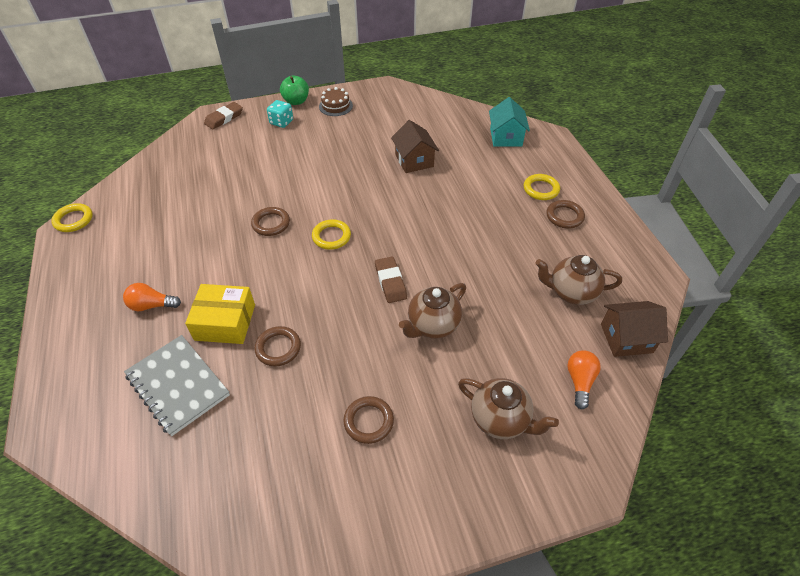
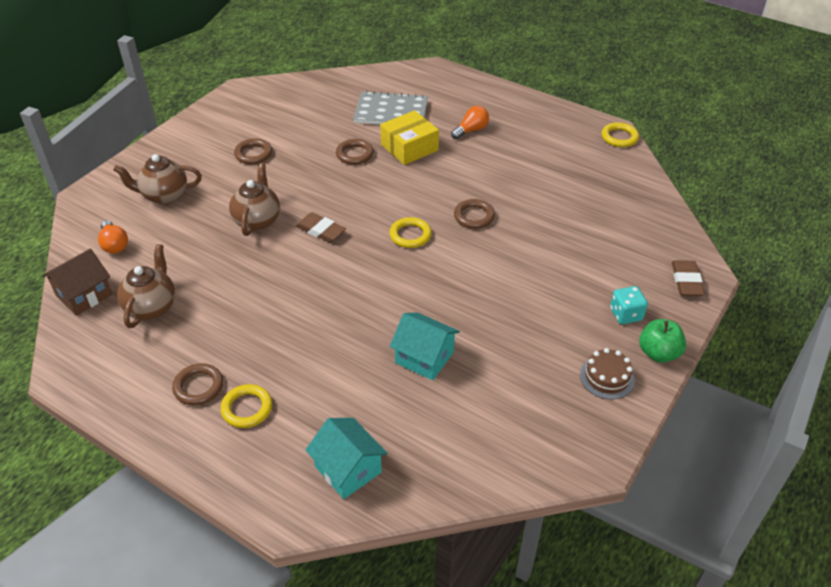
camera: 140 degrees right, 5 degrees down
brown house [391,120,439,173] -> turquoise house [390,312,460,380]
brown teapot [535,255,622,305] -> brown teapot turned 45 degrees counterclockwise [117,244,175,328]

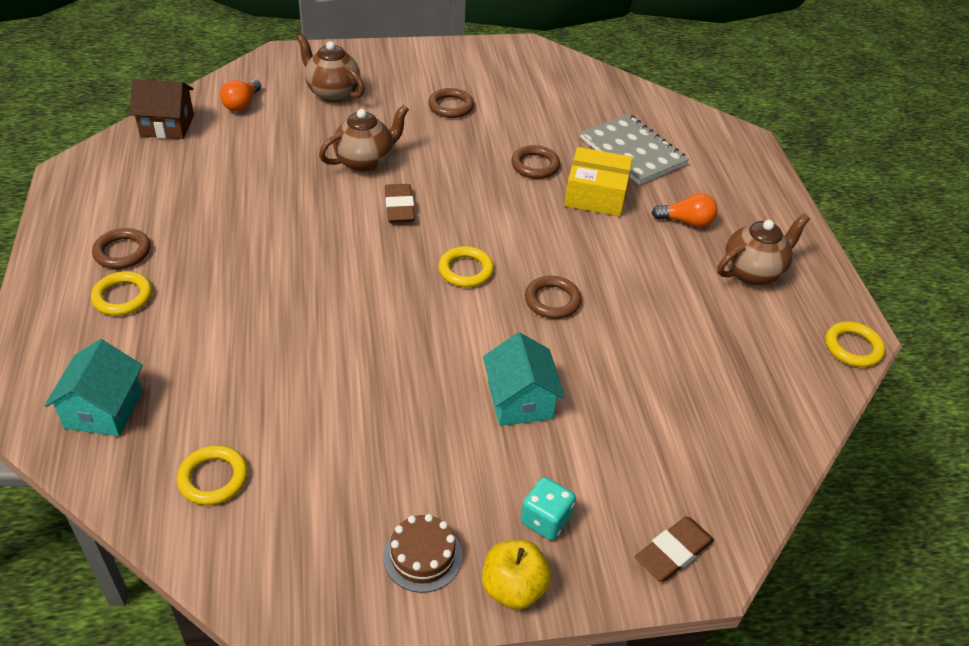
camera: 45 degrees right, 0 degrees up
brown teapot [117,244,175,328] -> brown teapot moved to [717,213,810,286]
turquoise house [390,312,460,380] -> turquoise house moved to [483,332,565,426]
green apple [639,319,686,363] -> yellow apple [482,540,551,610]
none -> yellow ring [177,445,248,505]

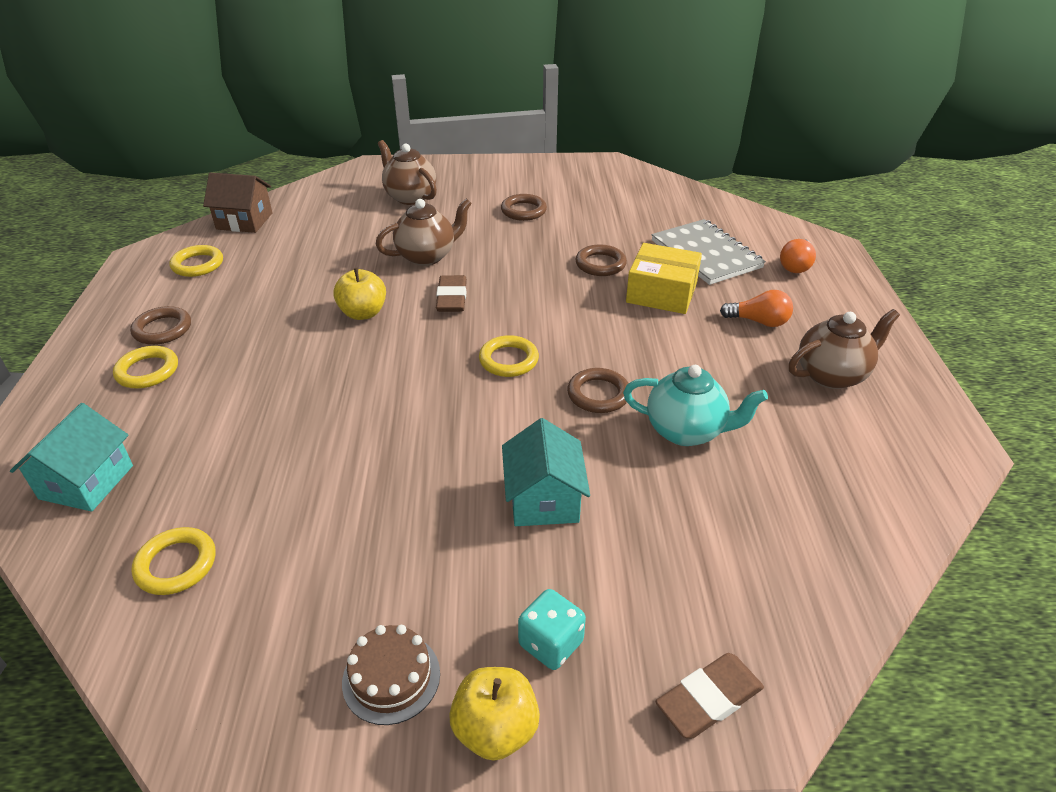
camera: 10 degrees right, 5 degrees down
orange light bulb [220,79,261,112] -> orange light bulb moved to [780,239,816,273]
yellow ring [825,321,885,367] -> yellow ring moved to [170,245,223,277]
none -> yellow apple [333,268,386,320]
none -> turquoise teapot [623,365,768,446]

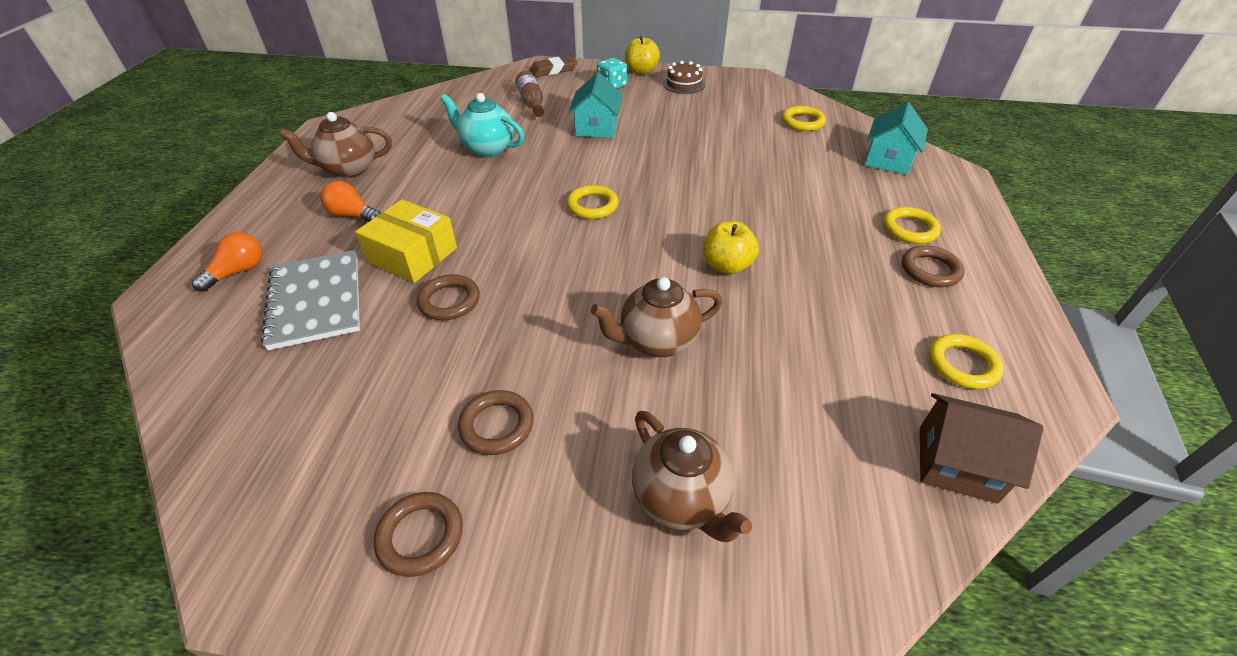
camera: 170 degrees left, 5 degrees up
brown eraser [436,275,467,312] -> none
brown ring [567,368,629,413] -> brown ring moved to [374,492,463,577]
none -> brown bottle [516,71,544,117]

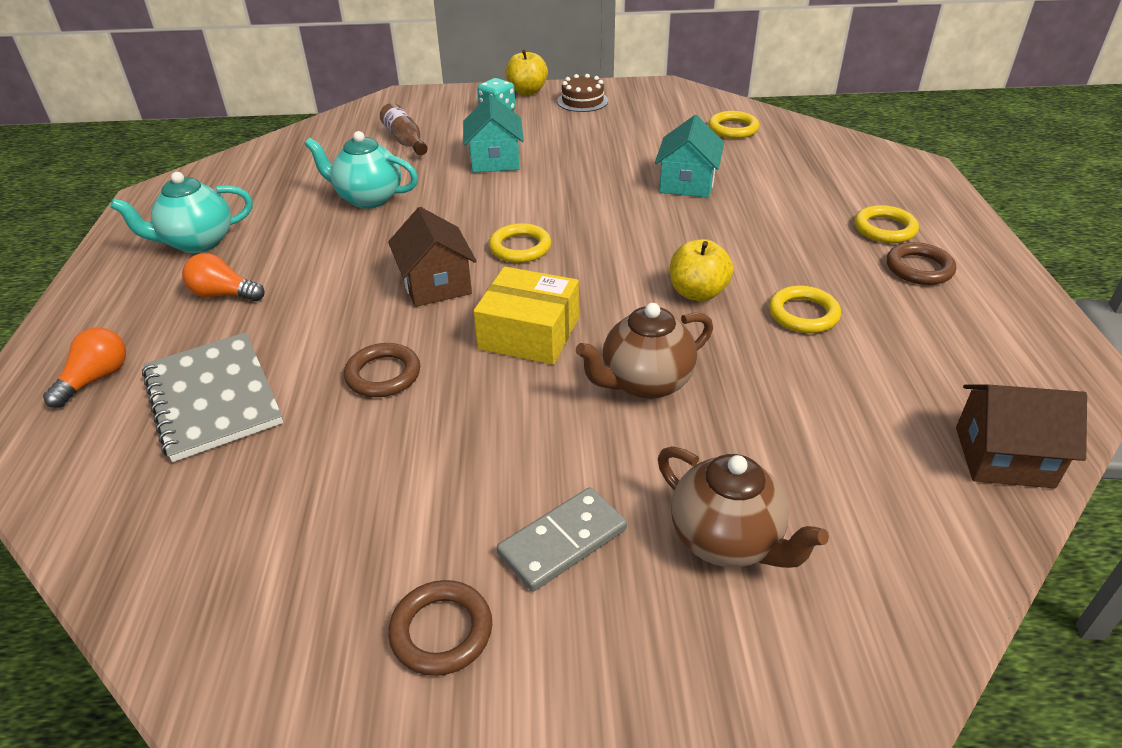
camera: 10 degrees left, 5 degrees down
brown teapot [279,112,392,178] -> turquoise teapot [110,172,253,253]
yellow box [355,199,457,283] -> yellow box moved to [473,267,579,365]
brown ring [458,390,534,455] -> none
brown eraser [530,56,577,77] -> none
turquoise house [865,102,928,175] -> turquoise house moved to [655,115,724,198]
yellow ring [929,334,1004,389] -> yellow ring moved to [769,285,841,333]
none -> brown house [388,207,477,307]
none -> grey domino [497,487,627,591]

